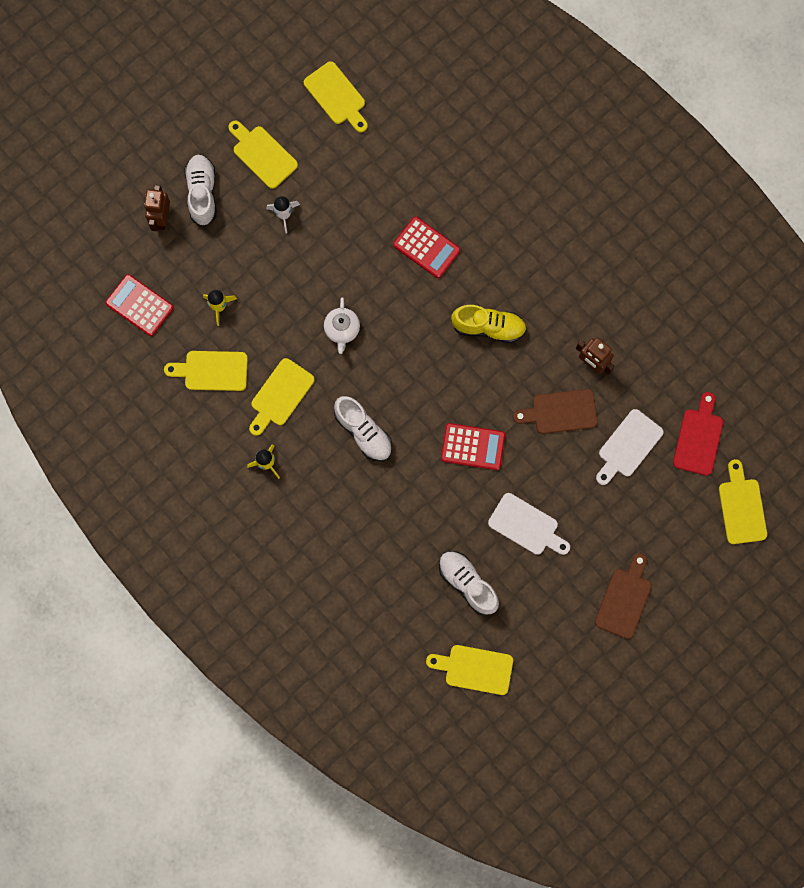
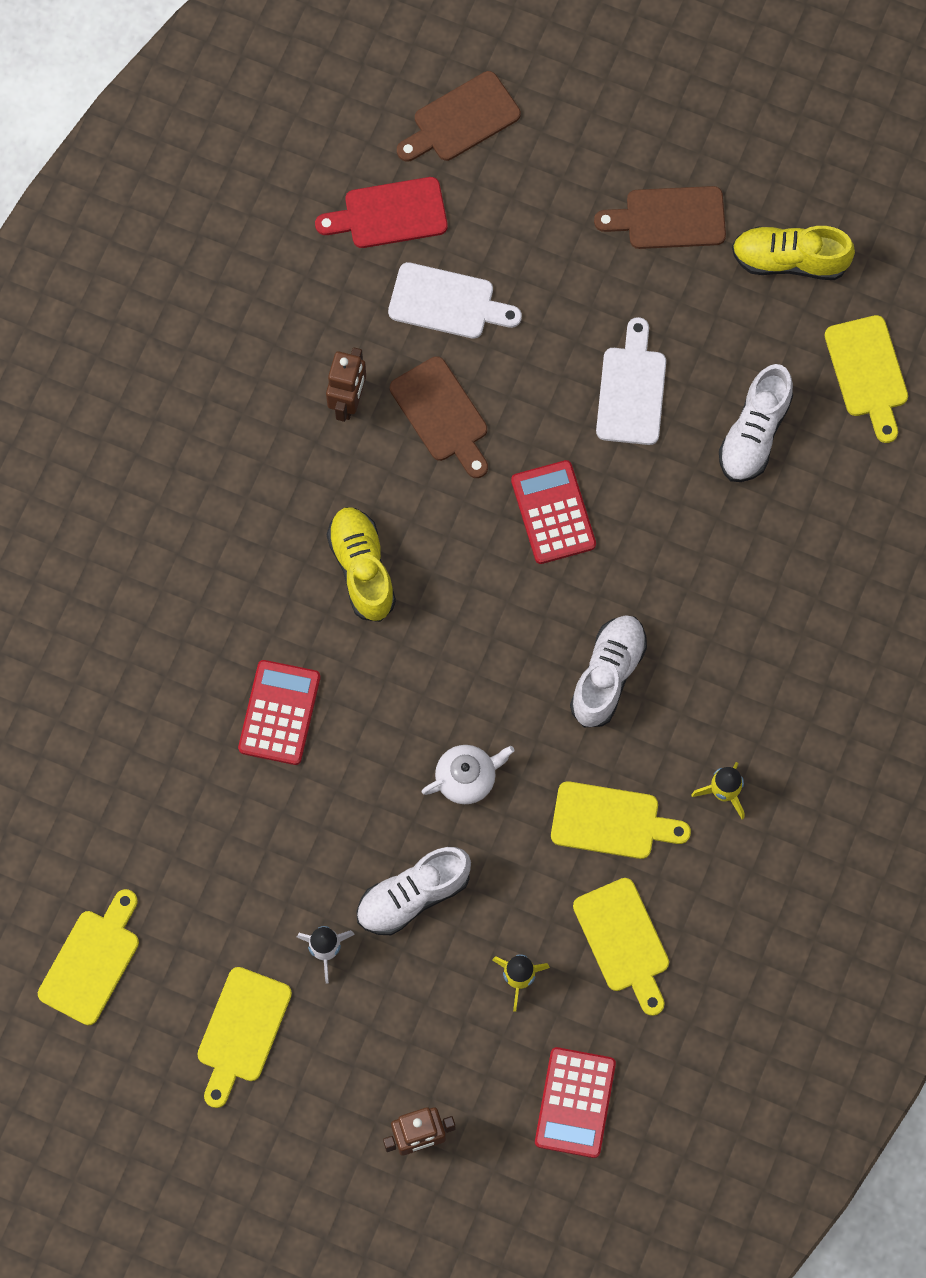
camera: 115 degrees left, 5 degrees down
white shoe [184,154,217,226] -> white shoe moved to [356,847,471,935]
yellow cutting board [719,459,767,544] -> brown cutting board [397,71,521,162]
none -> yellow shoe [732,226,855,280]

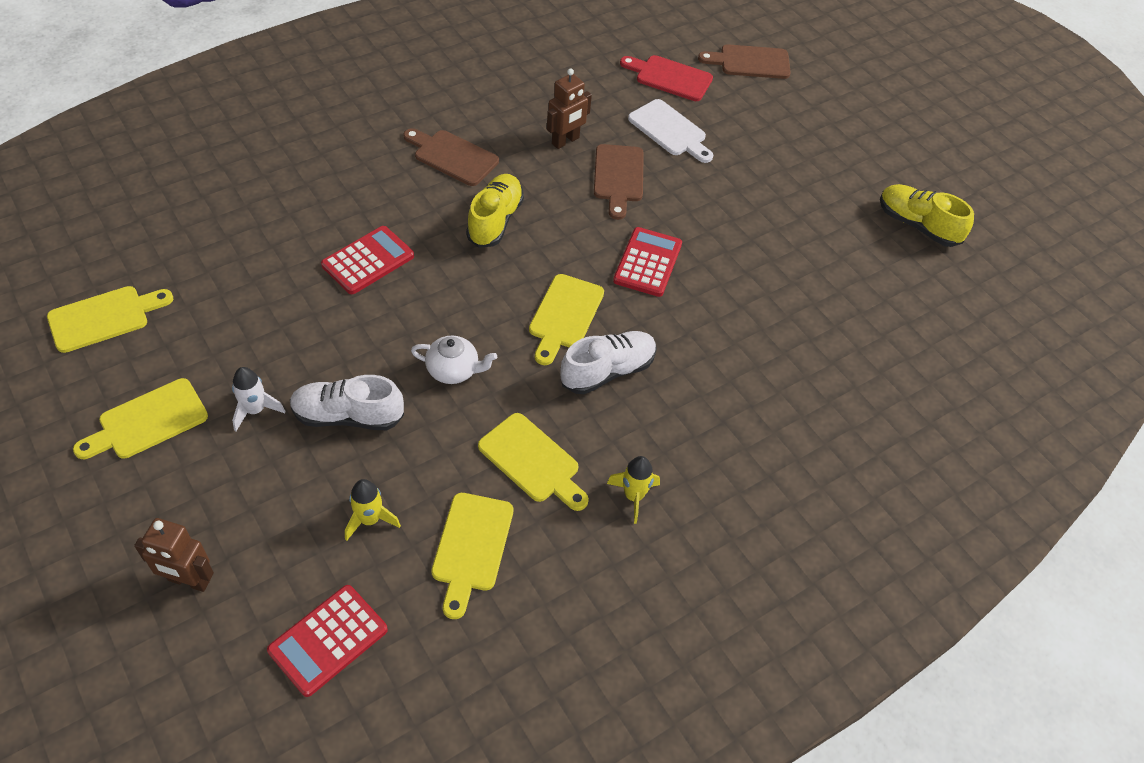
camera: 30 degrees right, 20 degrees down
brown cutting board [594,186,726,249] -> brown cutting board moved to [403,128,499,186]
white cutting board [596,317,666,445] -> none
white shoe [719,364,793,482] -> none
yellow cutting board [825,315,908,443] -> yellow cutting board moved to [529,274,604,365]

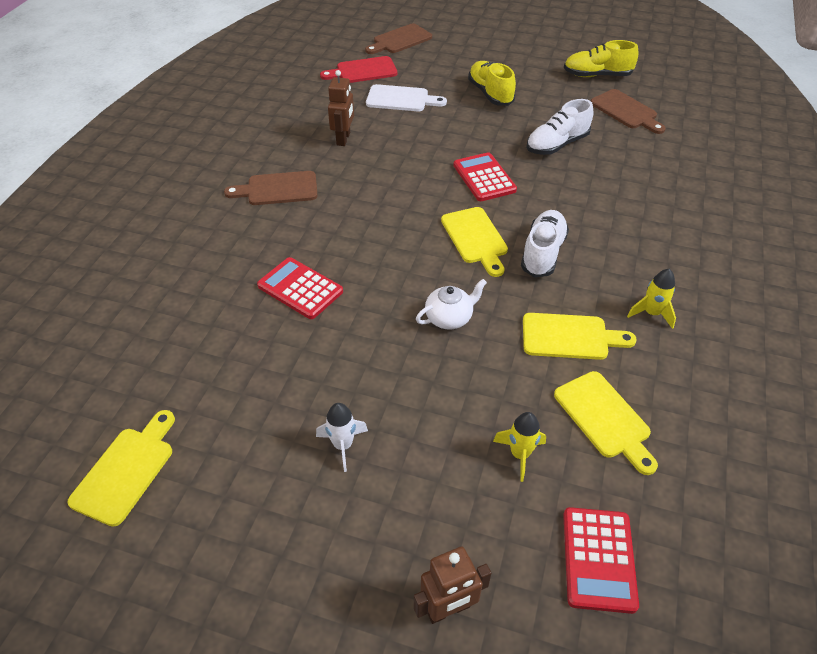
camera: 35 degrees left, 5 degrees down
yellow cutting board [73,378,208,459] -> none
white shoe [290,375,404,430] -> white shoe moved to [526,99,593,155]
red calculator [321,226,414,294] -> red calculator turned 60 degrees counterclockwise [257,257,343,319]
yellow shoe [466,174,524,248] -> yellow shoe moved to [468,61,516,106]
brown cutting board [594,144,644,220] -> brown cutting board moved to [591,89,666,134]

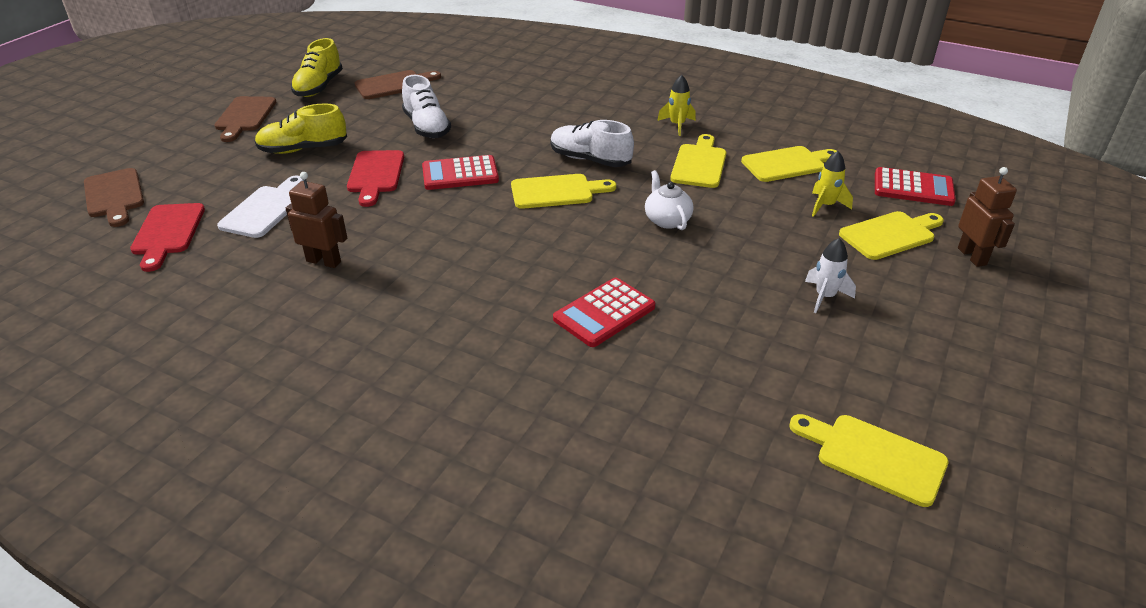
camera: 80 degrees left, 10 degrees down
brown cutting board [224,171,318,205] -> brown cutting board moved to [214,96,276,142]
none -> red cutting board [347,150,404,207]
none -> yellow cutting board [839,211,944,260]

